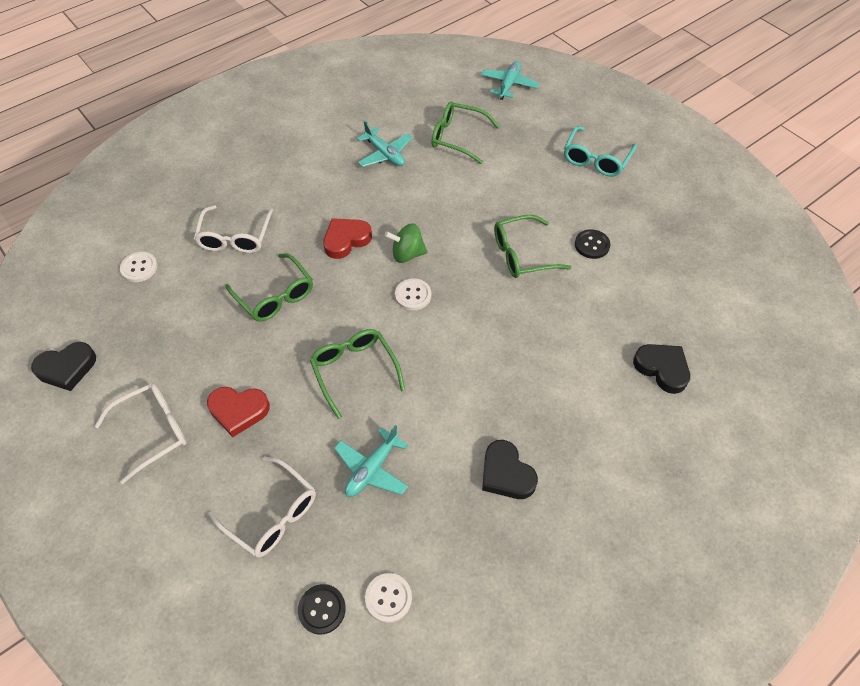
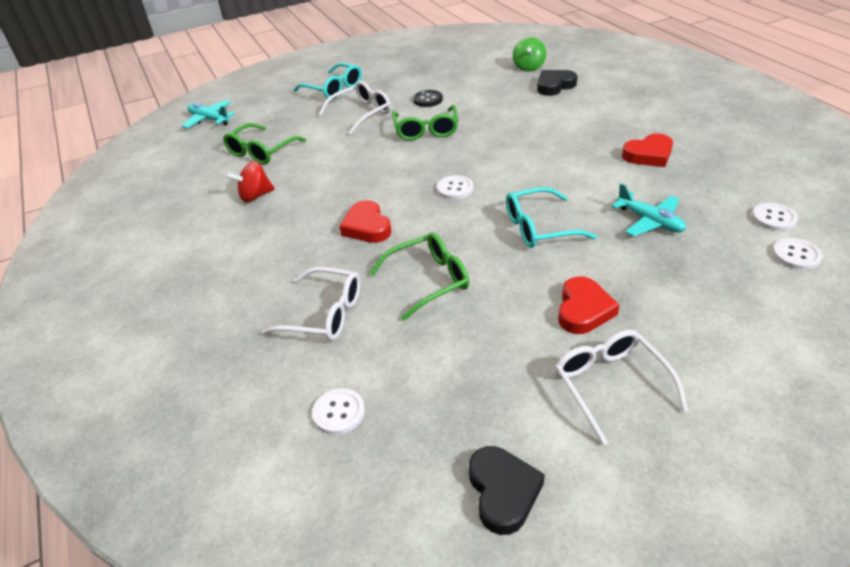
camera: 75 degrees left, 15 degrees down
white glasses [209,457,316,558] -> white glasses moved to [318,81,391,134]
black button [298,584,346,635] -> white button [773,238,822,270]
green glasses [310,329,405,419] -> turquoise glasses [506,187,597,248]
turquoise plane [357,121,413,167] -> red spinning top [226,161,275,202]
green spinning top [385,223,428,263] -> green spinning top moved to [513,37,546,72]
black heart [482,440,538,499] -> red heart [622,133,673,167]

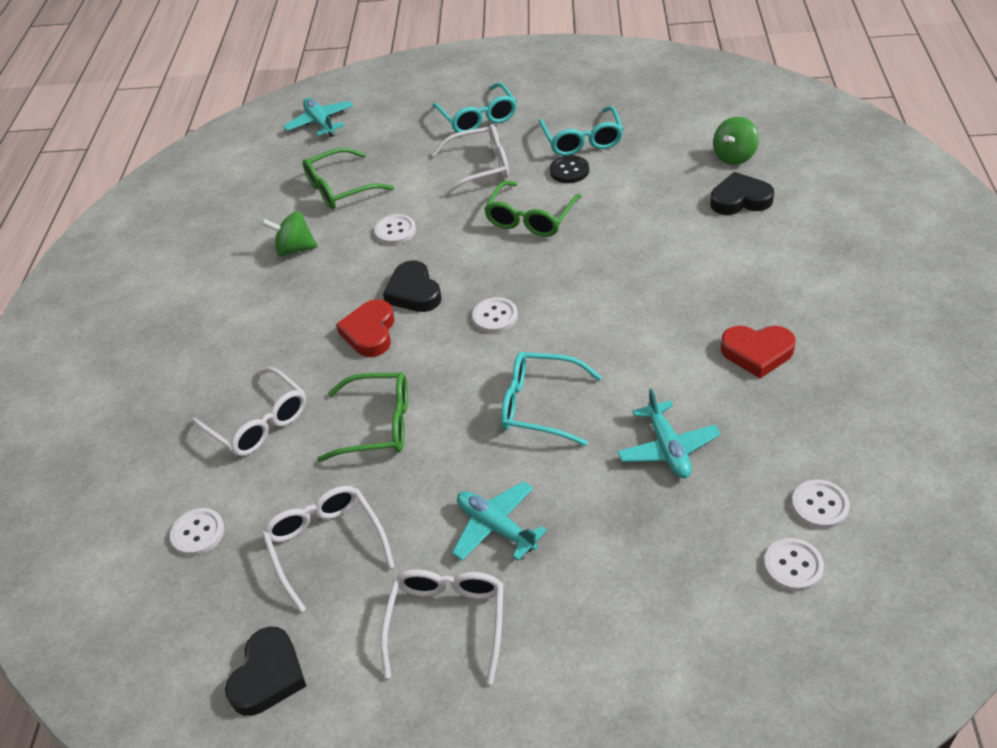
camera: 30 degrees right, 5 degrees up
red spinning top [226,161,275,202] -> green spinning top [262,211,318,256]
red heart [558,276,620,334] -> turquoise plane [452,481,547,561]
none -> white glasses [262,486,395,612]
none -> white button [374,214,416,245]
none -> black heart [383,261,442,312]
none -> turquoise glasses [539,106,624,156]

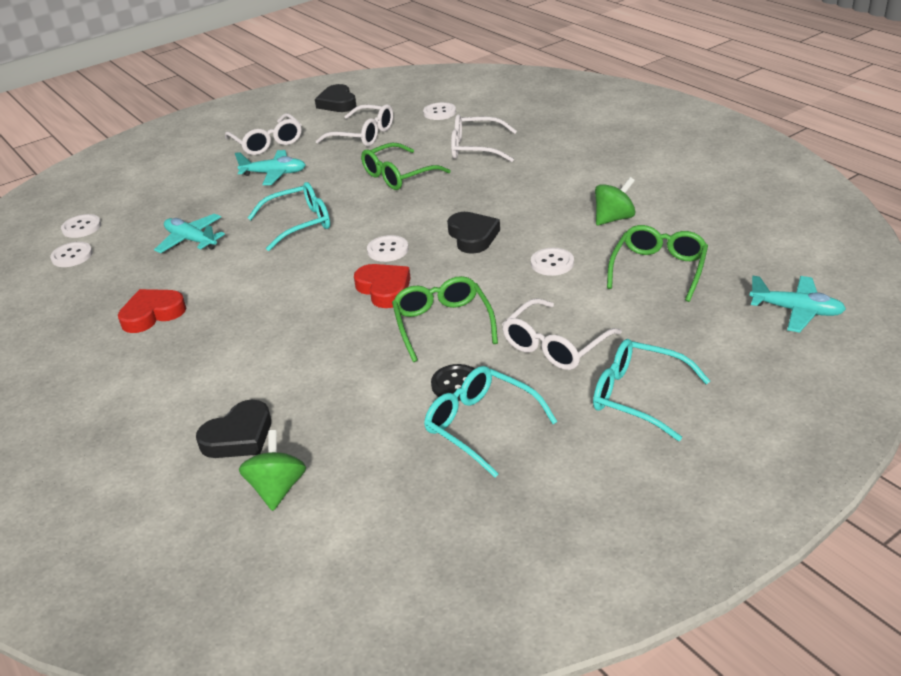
camera: 140 degrees right, 10 degrees down
red heart [336,299,395,357] -> red heart moved to [354,264,410,308]
black heart [383,261,442,312] -> black heart turned 45 degrees clockwise [447,212,500,254]

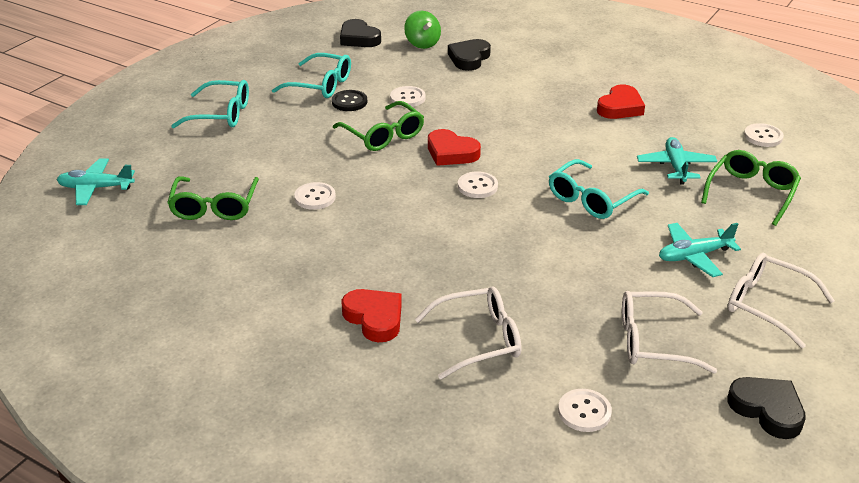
camera: 155 degrees right, 0 degrees up
white button [61,214,101,238] -> white button moved to [390,86,426,107]
turquoise plane [154,214,225,253] -> turquoise plane turned 105 degrees counterclockwise [637,137,717,185]
green glasses [361,143,451,190] -> green glasses moved to [701,150,801,226]
black heart [447,212,500,254] -> black heart moved to [340,19,381,47]
white glasses [502,298,622,370] -> none
green spinning top [595,177,636,226] -> none
none -> red heart [342,289,402,342]

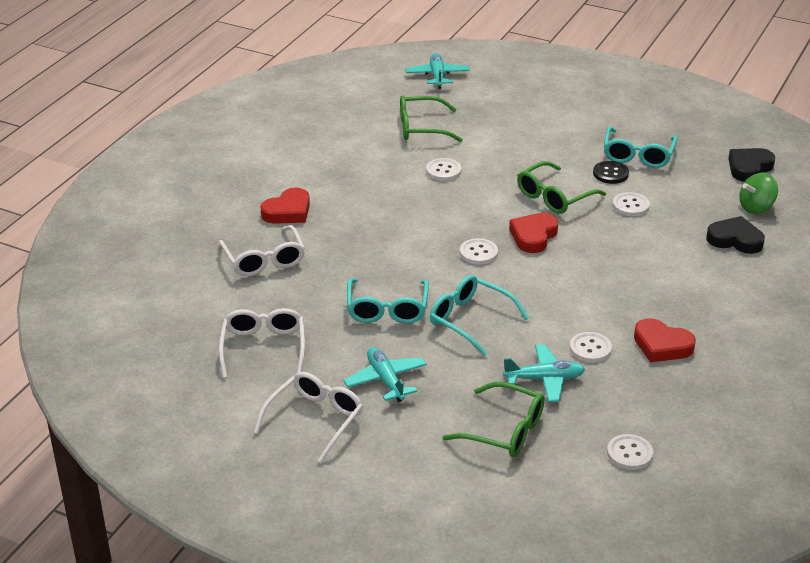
camera: 85 degrees right, 0 degrees up
turquoise glasses [171,80,249,128] -> turquoise glasses moved to [347,278,429,324]
white button [558,389,612,432] -> white button moved to [570,332,612,363]
black heart [727,377,806,439] -> none

